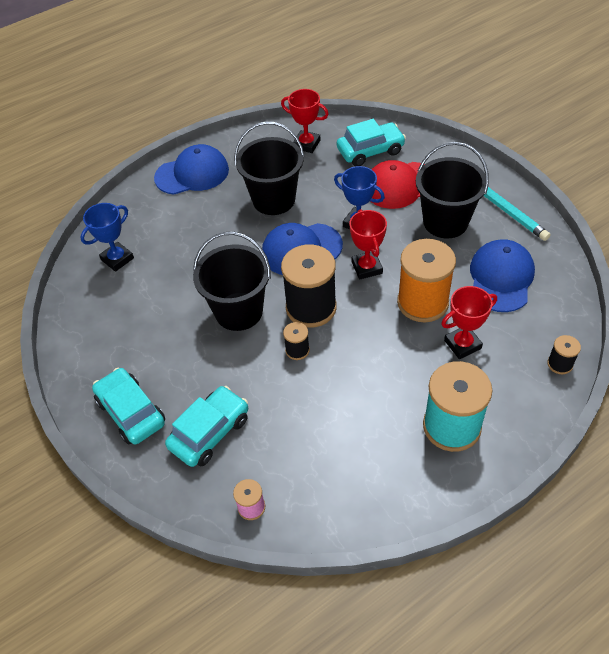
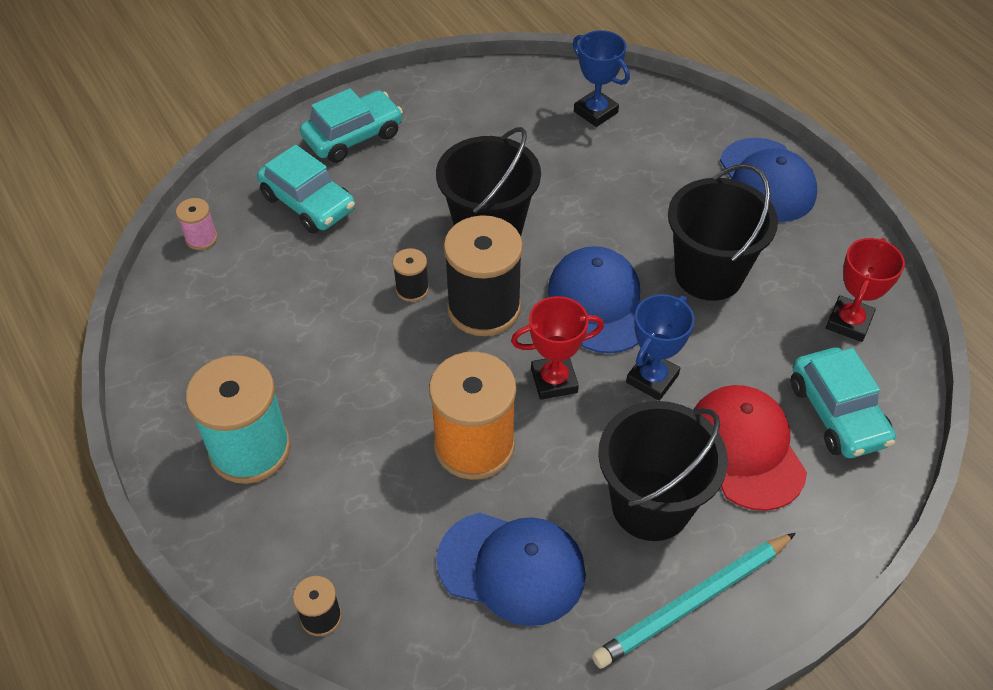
camera: 90 degrees right, 0 degrees up
red trophy [441,286,497,359] -> none

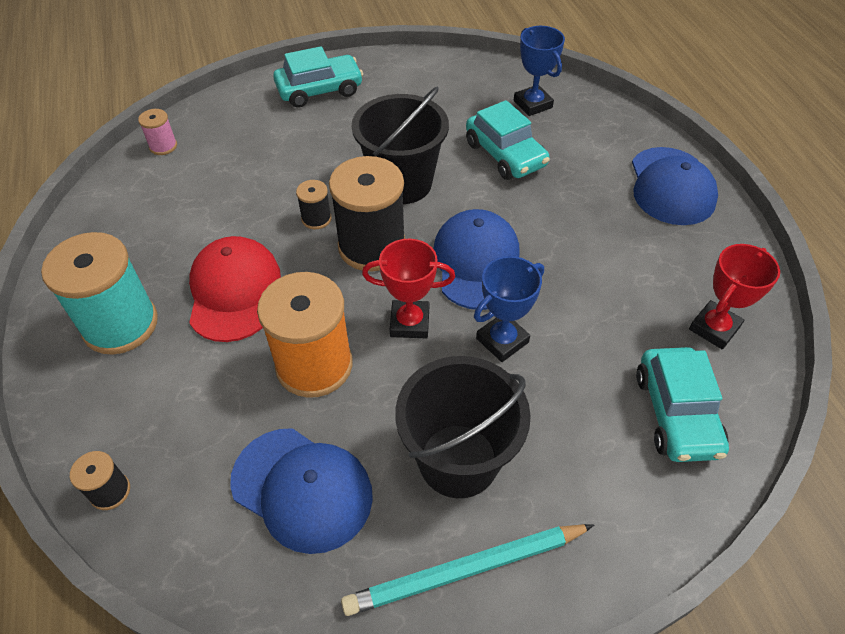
camera: 15 degrees right, 0 degrees up
turquoise car [257,145,355,233] -> turquoise car moved to [466,100,550,180]
black bucket [668,164,778,301] -> none
red cap [694,385,807,511] -> red cap moved to [189,236,281,342]

